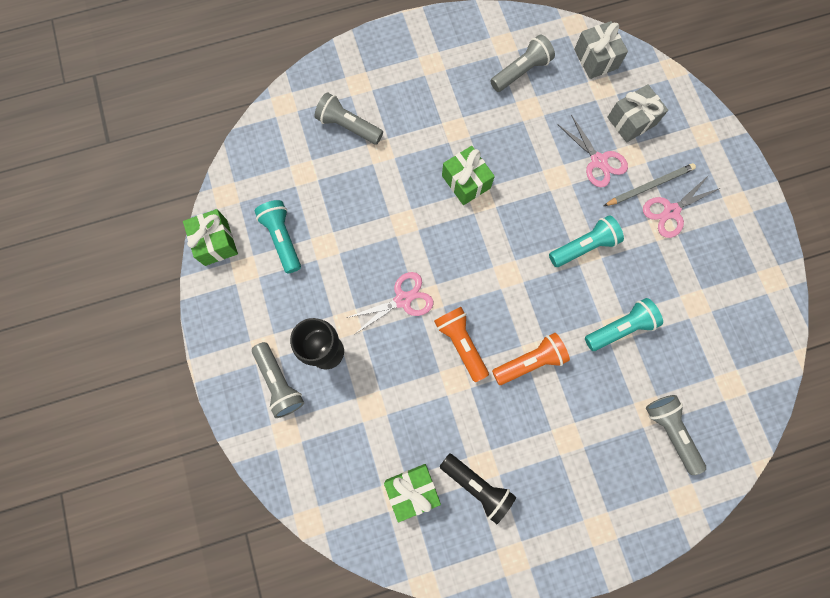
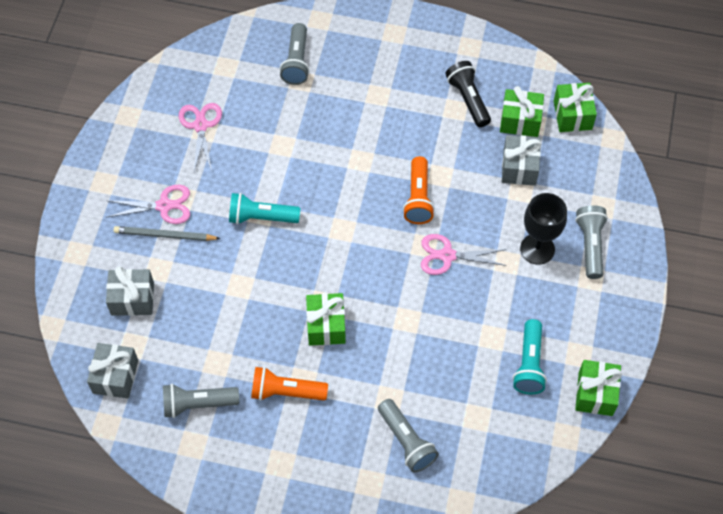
camera: 150 degrees left, 15 degrees down
orange flashlight [492,333,570,385] -> orange flashlight moved to [251,367,328,401]
pink scissors [557,115,628,187] -> pink scissors moved to [179,103,222,171]
turquoise flashlight [585,298,663,351] -> none
none -> grey gift [502,135,541,186]
none -> green gift [554,83,597,132]

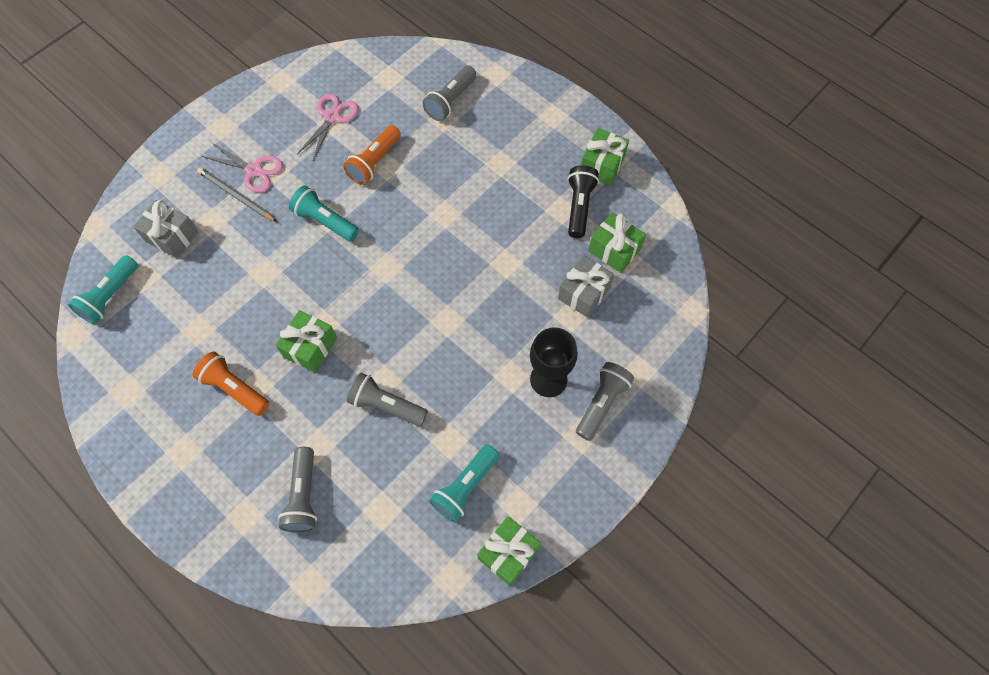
camera: 30 degrees right, 5 degrees up
grey gift [87,343,138,399] -> turquoise flashlight [68,255,138,324]
grey flashlight [163,384,239,418] -> grey flashlight moved to [347,373,428,426]
orange flashlight [403,156,435,224] -> orange flashlight moved to [343,125,401,185]
pink scissors [421,234,507,275] -> none
green gift [554,83,597,132] -> green gift moved to [581,128,629,186]

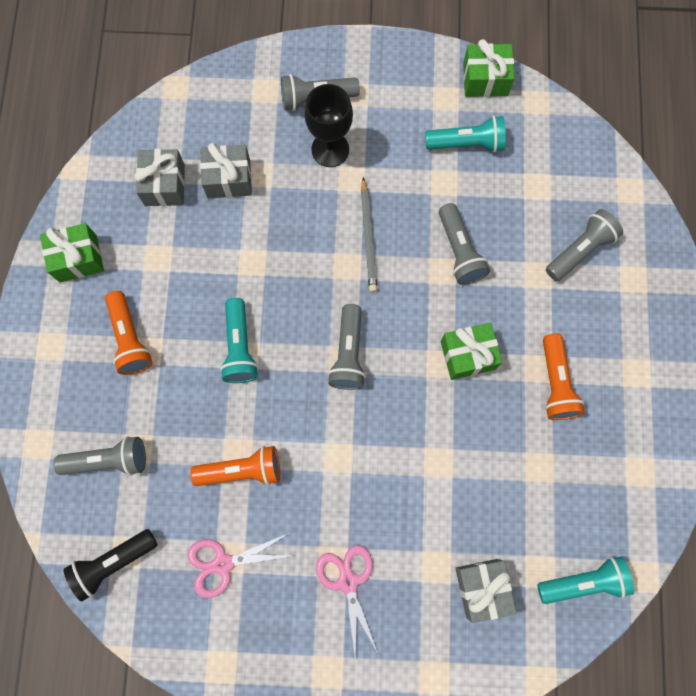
camera: 130 degrees left, 10 degrees up
grey pencil [197,167,277,222] -> grey pencil moved to [361,177,377,292]
turquoise flashlight [289,185,359,242] -> turquoise flashlight moved to [220,298,259,383]
black flashlight [568,165,599,238] -> black flashlight moved to [64,529,158,601]
green gift [588,212,646,273] -> grey gift [134,149,185,206]
none -> orange flashlight [105,291,153,375]
none -> grey flashlight [328,304,366,390]

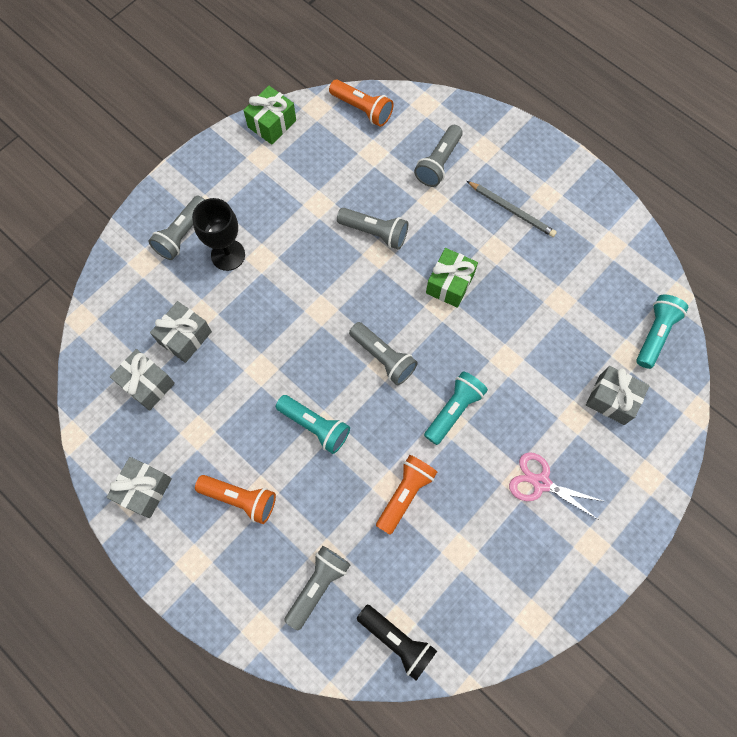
camera: 50 degrees left, 5 degrees down
green gift [40,223,104,282] -> grey gift [106,457,172,518]
black flashlight [64,529,158,601] -> black flashlight turned 60 degrees counterclockwise [357,605,437,681]
pink scissors [187,533,295,598] -> none
grey pencil [361,177,377,292] -> grey pencil moved to [467,181,557,237]
turquoise flashlight [425,116,506,153] -> turquoise flashlight moved to [424,371,488,445]
orange flashlight [543,333,585,420] -> orange flashlight moved to [329,80,393,127]
grey flashlight [546,209,623,281] -> grey flashlight turned 150 degrees counterclockwise [414,125,463,187]

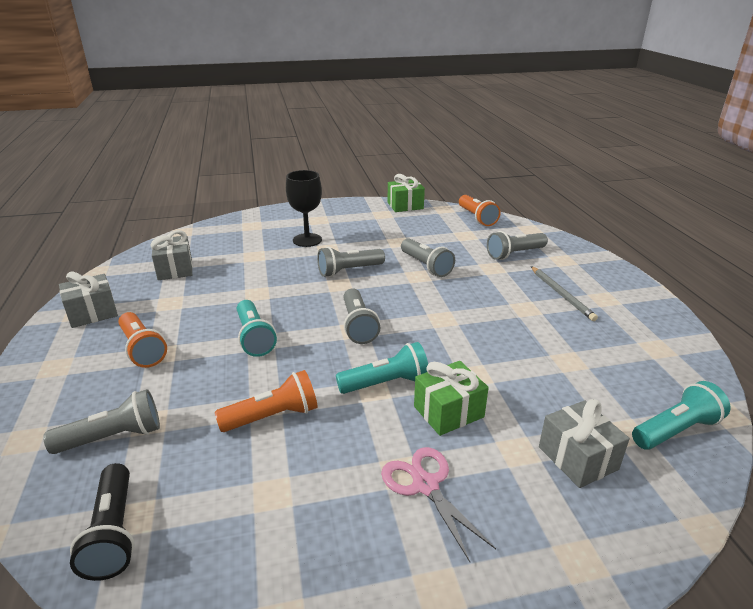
camera: 35 degrees right, 40 degrees down
grey flashlight [148,196,205,260] -> grey flashlight moved to [317,247,385,277]
grey gift [150,301,212,363] -> none
green gift [426,248,478,308] -> green gift moved to [414,361,489,436]

